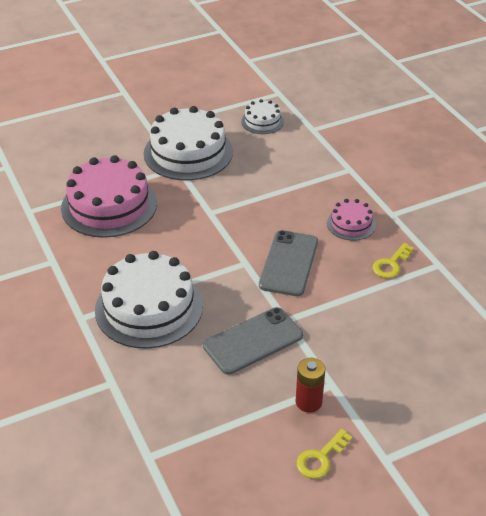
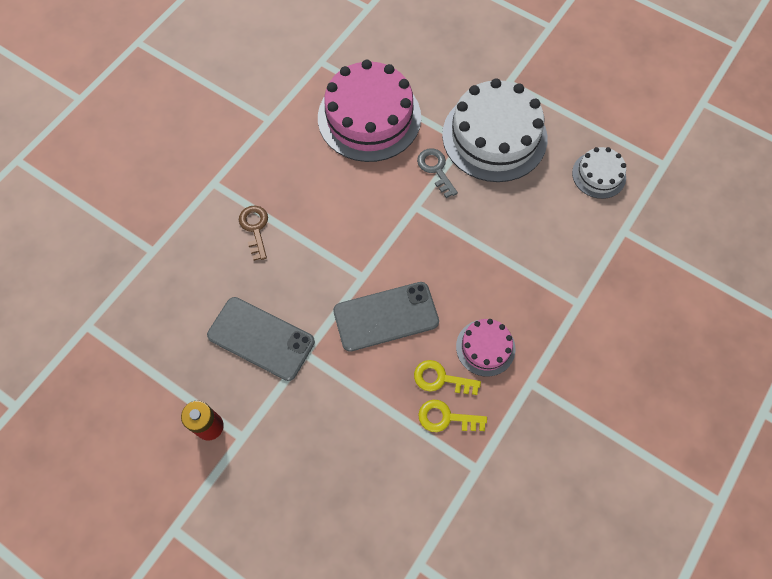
camera: 60 degrees right, 25 degrees up
white cake [95,251,203,349] -> brown key [239,206,268,261]
yellow key [297,429,352,479] -> yellow key moved to [414,360,481,395]
none -> grey key [417,148,458,198]

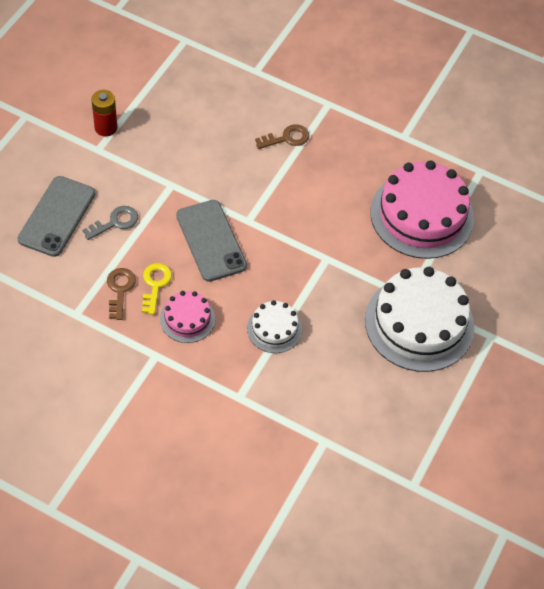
camera: 80 degrees right, 10 degrees down
grey phone [207,297,315,381] -> grey phone moved to [17,176,95,257]
grey key [417,148,458,198] -> grey key moved to [82,206,138,240]
yellow key [418,400,487,432] -> brown key [107,268,136,320]
white cake [572,147,626,199] -> white cake moved to [247,300,302,353]

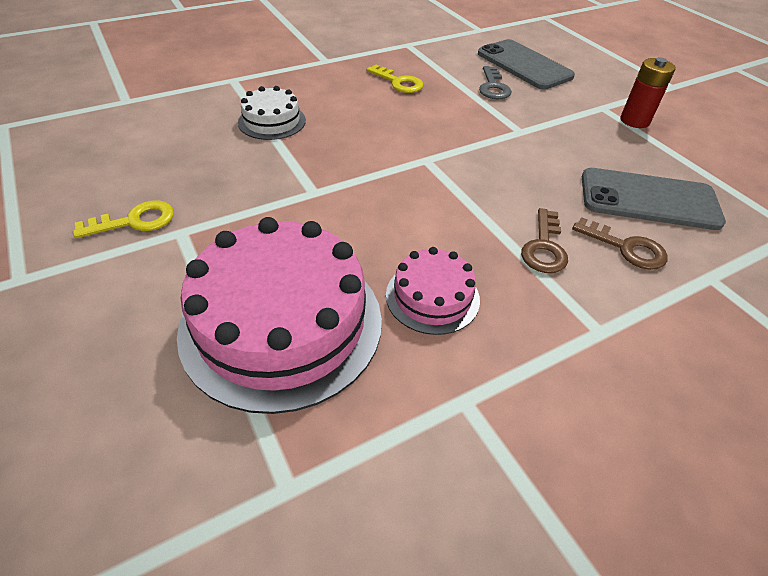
camera: 125 degrees right, 10 degrees down
brown key [107,268,136,320] -> brown key moved to [572,217,668,270]
pink cake [160,291,215,343] -> pink cake moved to [386,247,480,335]
grey phone [176,200,247,282] -> grey phone moved to [582,168,726,230]
white cake [365,267,474,372] -> yellow key [73,200,174,238]

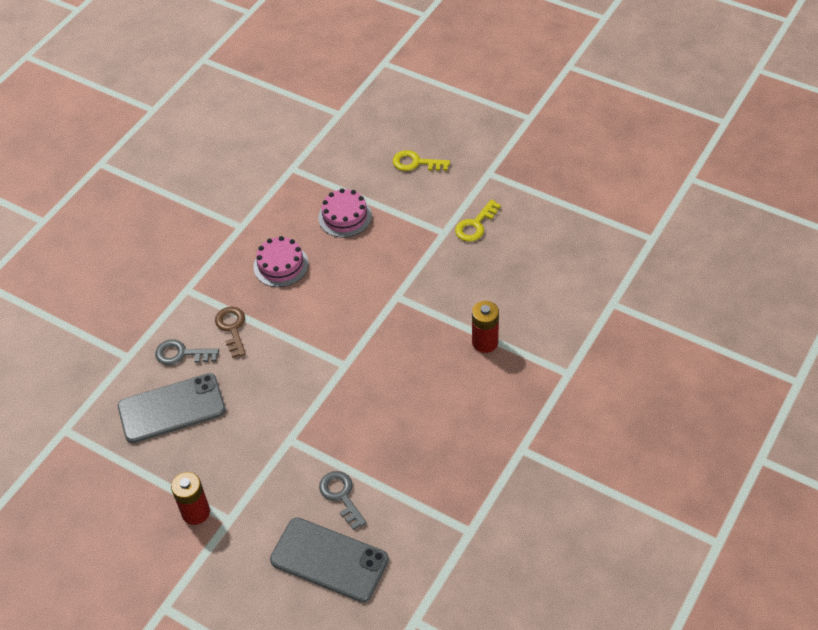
camera: 155 degrees right, 5 degrees up
pink cake [177,217,382,414] -> pink cake [318,188,372,238], size x0.50
white cake [238,86,306,140] -> red battery [472,301,499,353]
yellow key [367,65,424,93] -> yellow key moved to [393,150,450,171]
brown key [572,217,668,270] -> grey key [155,339,219,365]

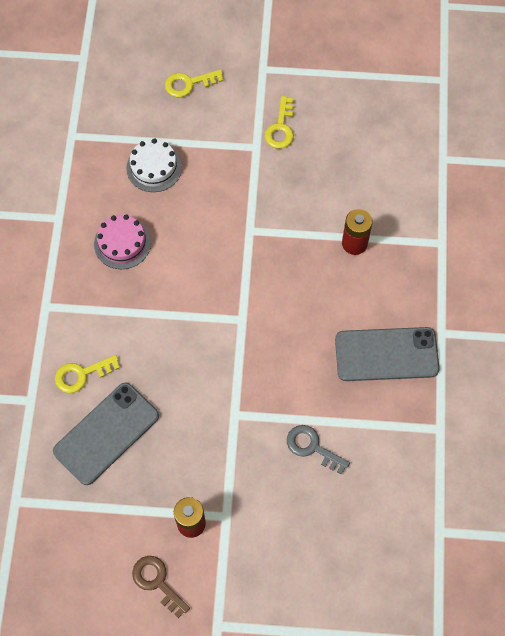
camera: 30 degrees left, 15 degrees up
grey key [155,339,219,365] -> yellow key [55,355,120,393]
brown key [215,307,246,358] -> brown key moved to [132,556,190,618]
grey phone [270,518,389,602] -> grey phone moved to [335,327,440,381]
pink cake [318,188,372,238] -> white cake [126,138,182,192]

